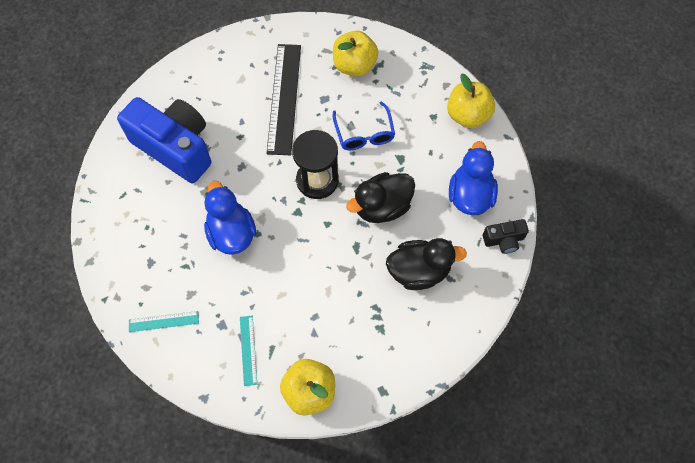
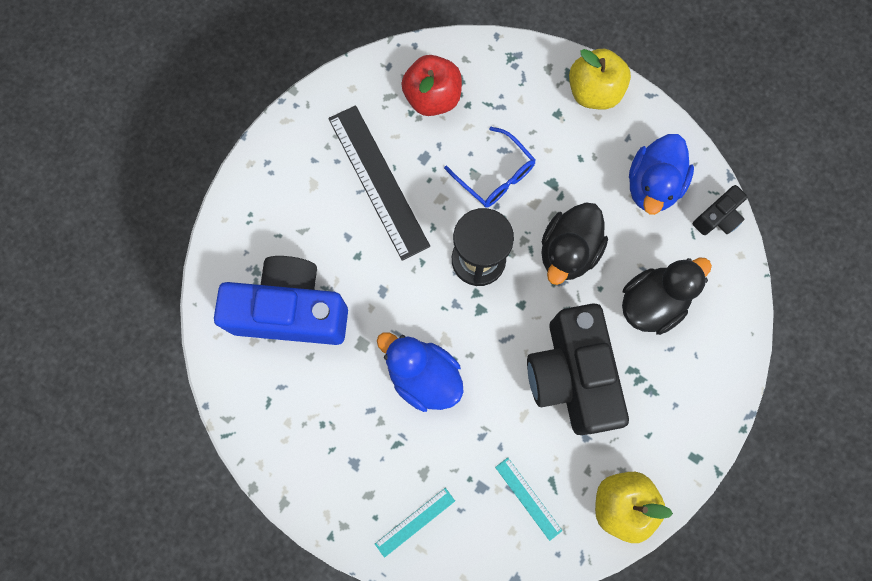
camera: 30 degrees left, 10 degrees up
yellow apple [333,31,378,76] -> red apple [401,55,462,116]
blue duck [449,141,498,215] -> blue duck turned 135 degrees counterclockwise [629,134,694,215]
none -> black camera [527,303,629,435]

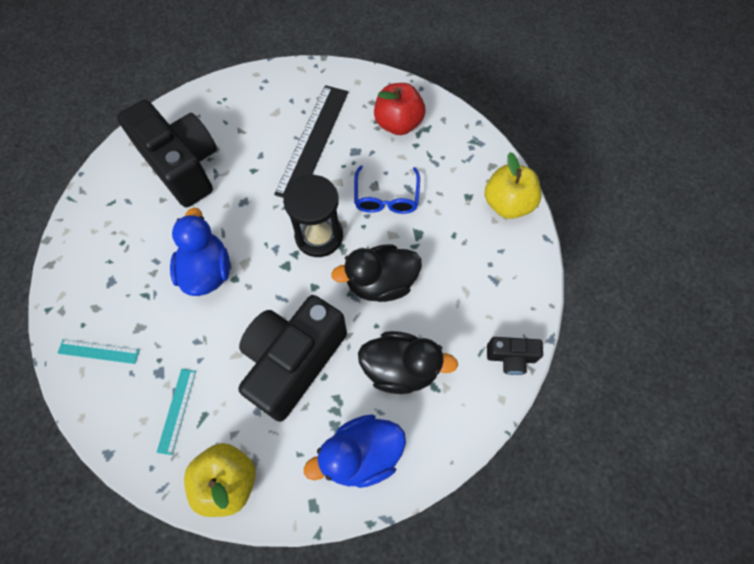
camera: 45 degrees right, 10 degrees down
blue camera [214,256,348,345] -> black camera [117,100,217,207]
blue duck [629,134,694,215] -> blue duck moved to [304,414,406,488]

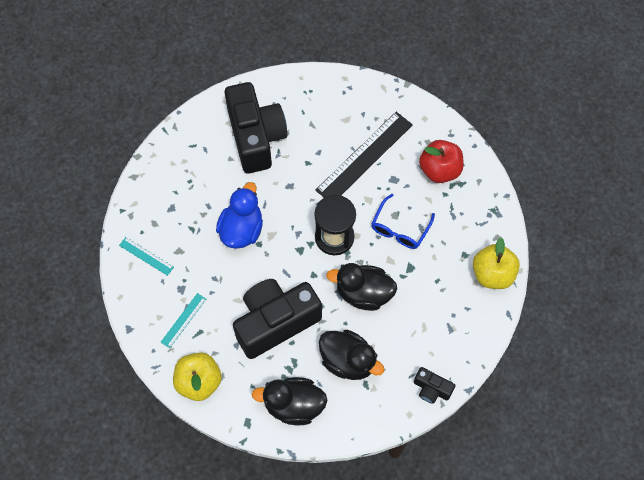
camera: 25 degrees right, 0 degrees up
blue duck [304,414,406,488] -> black duck [252,377,327,425]

